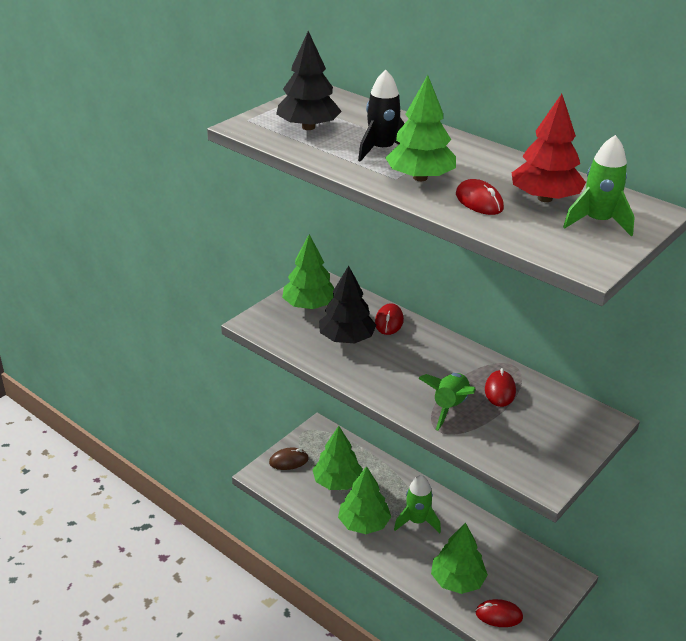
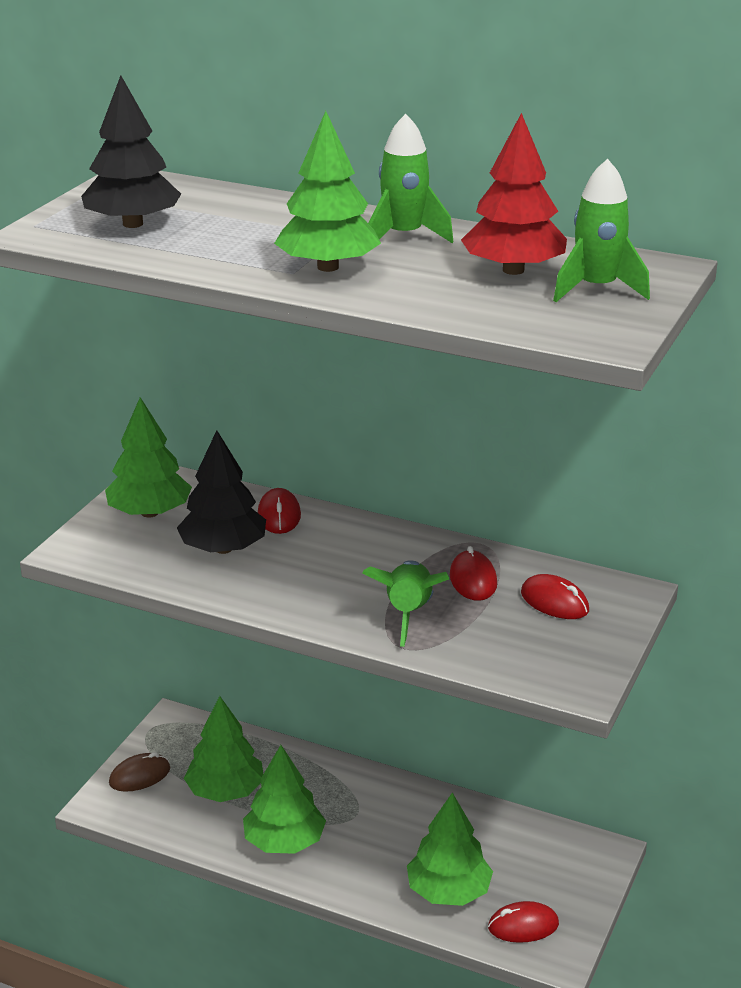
camera: 15 degrees left, 5 degrees down
black rocket [358,70,405,162] -> none
green rocket [394,475,441,533] -> green rocket moved to [368,114,453,243]
red mouse [456,179,504,215] -> red mouse moved to [521,574,589,619]

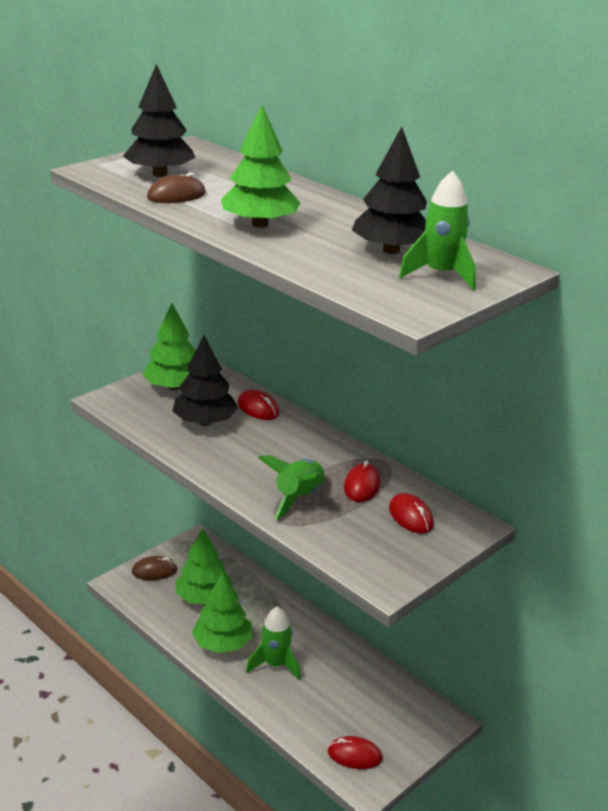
camera: 20 degrees right, 0 degrees up
red mouse [258,488,301,534] -> red mouse turned 60 degrees counterclockwise [238,390,279,420]
green rocket [368,114,453,243] -> green rocket moved to [246,606,301,680]
green tree [407,793,493,906] -> none
red tree [461,113,567,275] -> black tree [352,127,427,254]
none -> brown mouse [147,172,206,203]

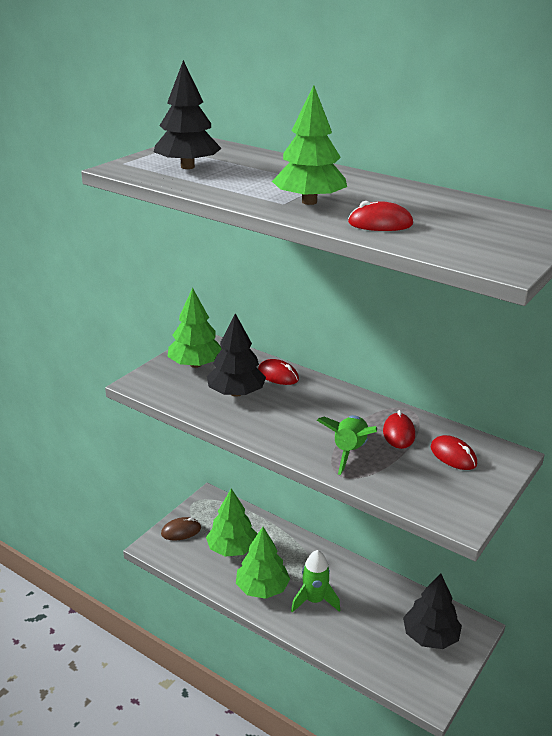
camera: 10 degrees left, 0 degrees up
brown mouse [147,172,206,203] -> none
red mouse [328,736,382,769] -> red mouse moved to [348,201,413,231]
black tree [352,127,427,254] -> black tree moved to [403,573,462,649]
green rocket [399,171,476,290] -> none

